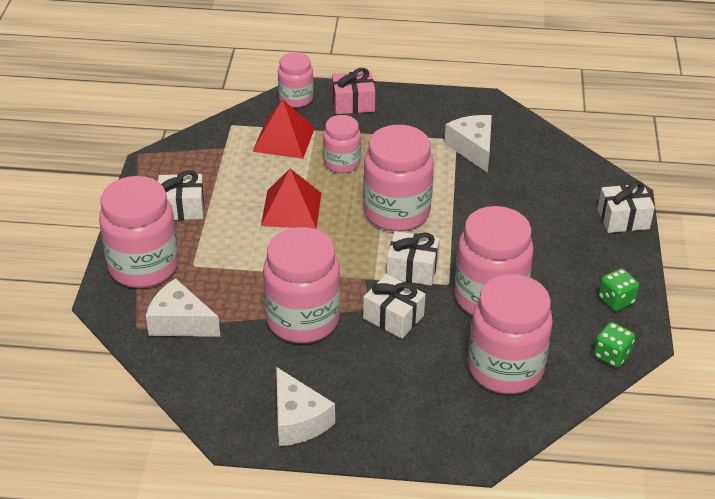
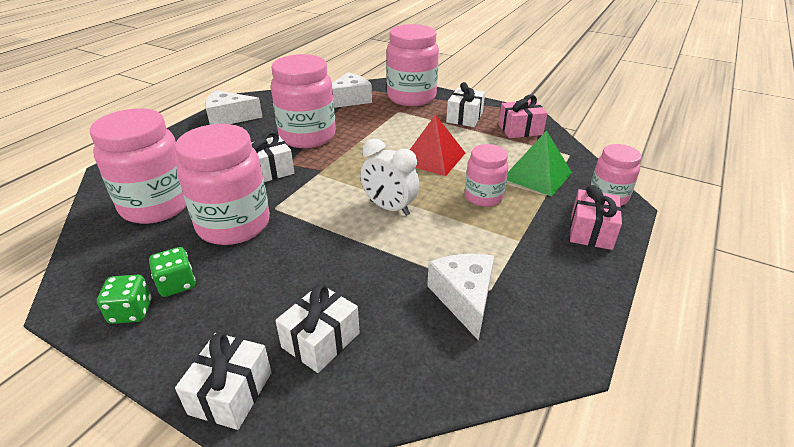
camera: 115 degrees right, 5 degrees down
red pyramid [252,99,315,159] -> green pyramid [507,131,572,197]
pink jar [363,125,434,232] -> white clock [360,138,419,216]
white gift [387,231,440,286] -> white gift moved to [275,284,360,373]
white cheese [444,115,492,173] -> white cheese turned 105 degrees counterclockwise [427,254,494,341]
green dice [593,322,635,368] -> green dice moved to [149,247,195,297]
none -> pink gift [499,95,548,138]

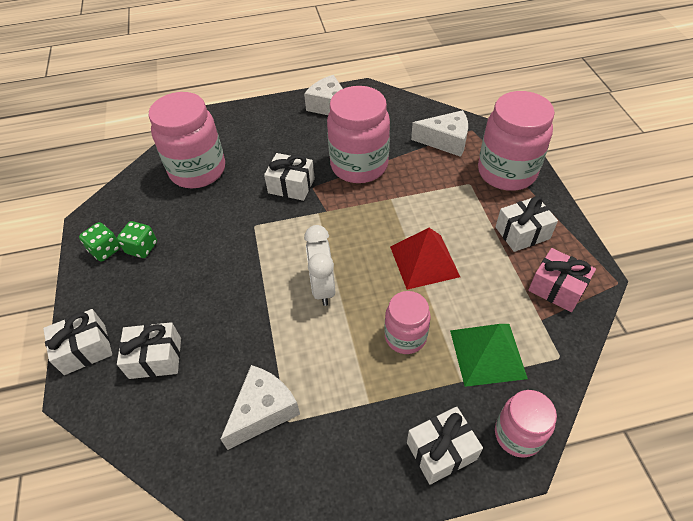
camera: 50 degrees right, 15 degrees up
pink jar [175,124,270,245] -> none
pink gift [570,185,622,250] -> white gift [407,407,483,485]

